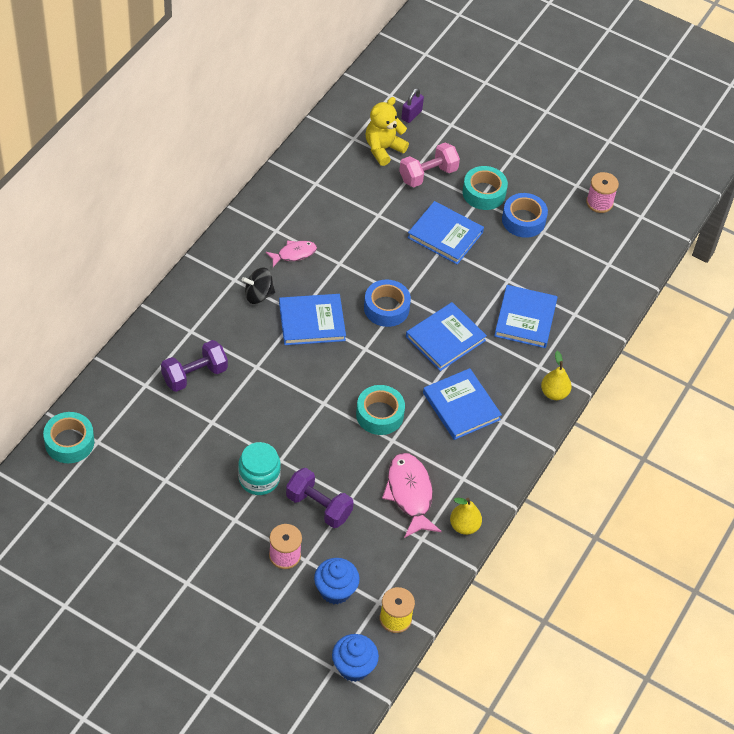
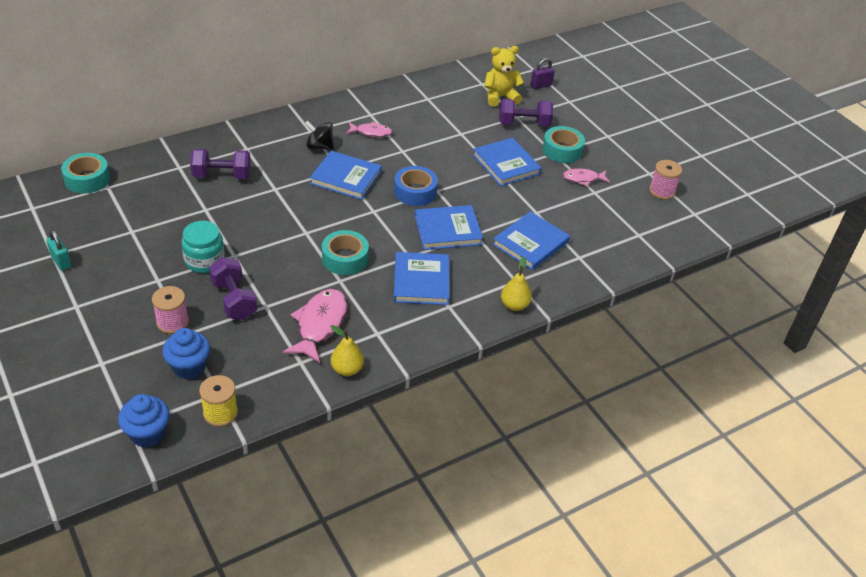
camera: 30 degrees right, 10 degrees down
pink dumbbell [399,143,460,187] -> purple dumbbell [499,99,553,126]
blue tape [502,193,548,238] -> pink fish [562,169,610,186]
none -> turquoise padlock [46,230,72,271]

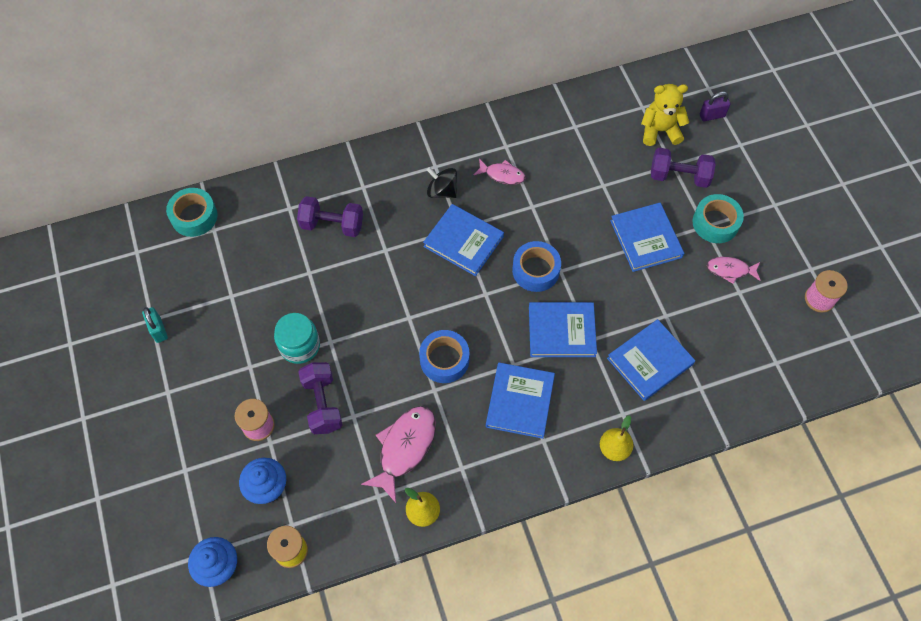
camera: 15 degrees right, 20 degrees up
turquoise tape [322,230,369,275] -> blue tape [419,330,469,383]

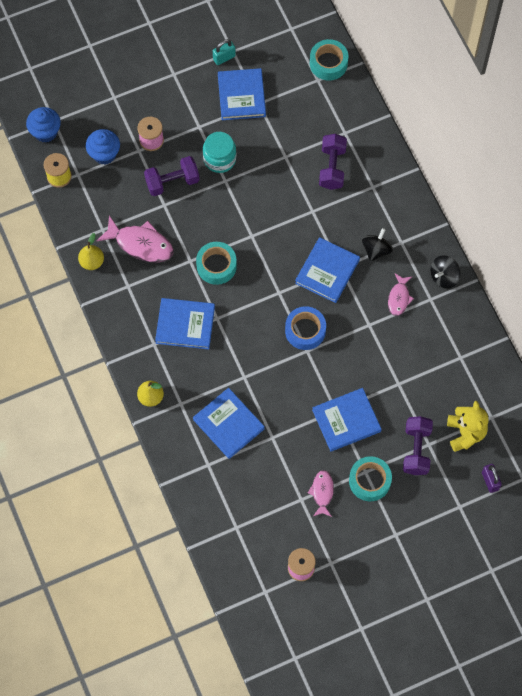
camera: 85 degrees right, 5 degrees up
blue tape [419,330,469,383] -> turquoise tape [196,242,237,285]
blue book [529,302,597,357] -> blue book moved to [218,68,266,120]
none -> black spinning top [430,255,461,289]

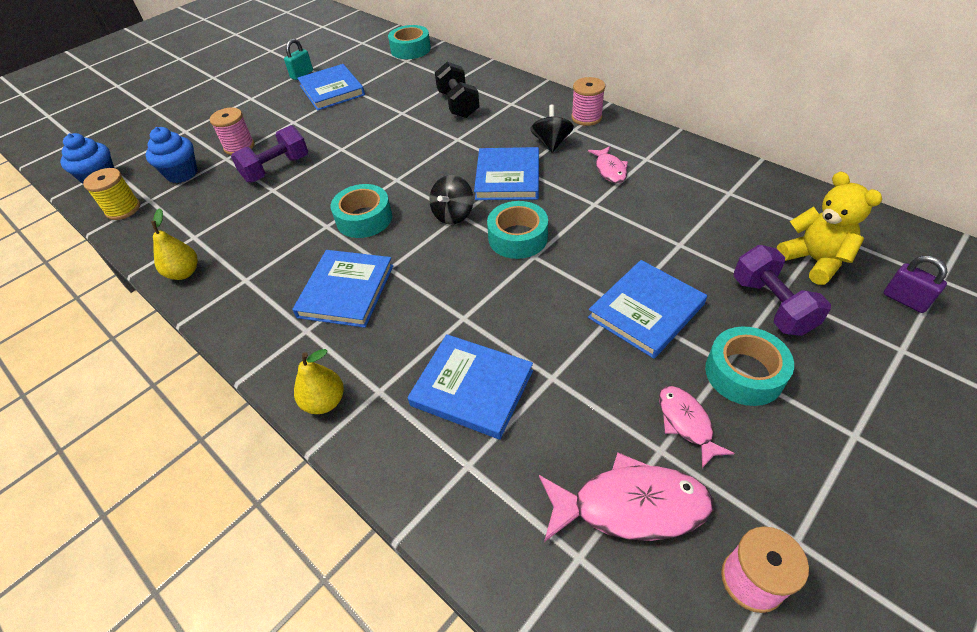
camera: 20 degrees left, 20 degrees down
pink fish [96,215,174,263] -> pink fish moved to [539,453,713,542]
blue book [155,298,215,349] -> blue book turned 60 degrees counterclockwise [292,250,393,328]
turquoise jar [203,132,236,173] -> none
blue tape [285,306,326,350] -> turquoise tape [487,201,548,259]
purple dumbbell [319,134,347,190] -> black dumbbell [435,62,480,118]
black spinning top [430,255,461,289] -> black spinning top moved to [429,175,474,224]
none -> pink spool [571,77,605,126]

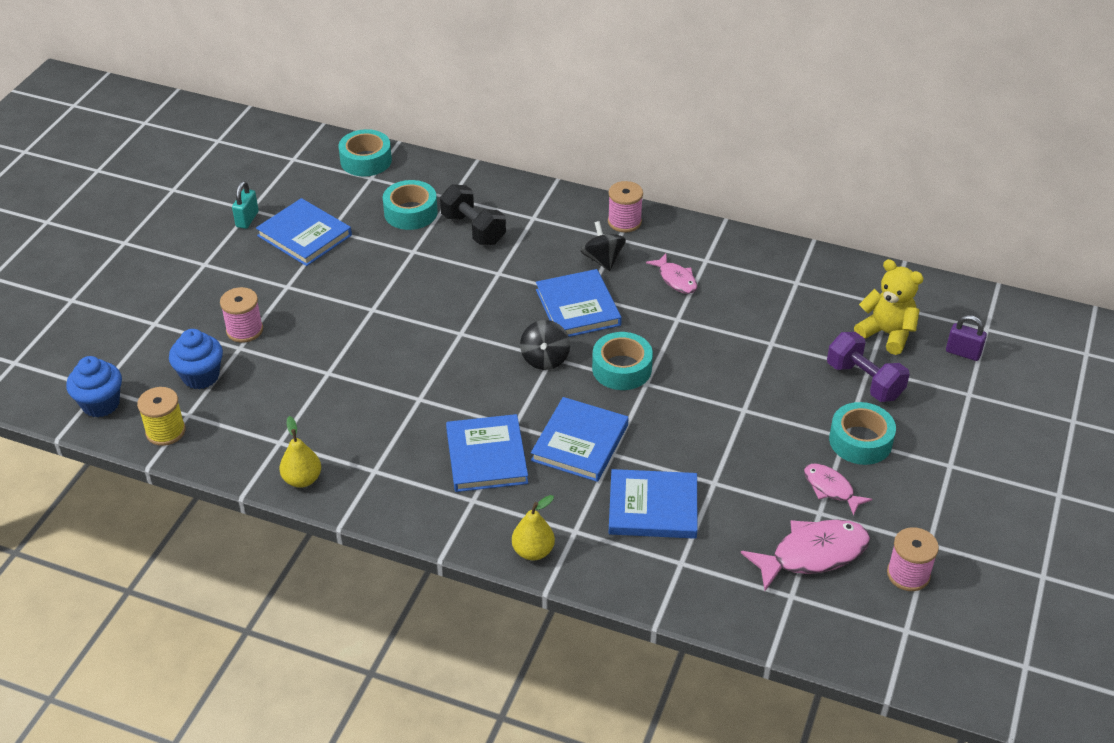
camera: 25 degrees left, 5 degrees down
purple dumbbell [231,125,308,183] -> none
turquoise tape [331,184,392,238] -> turquoise tape moved to [382,180,438,230]
blue book [588,260,707,359] -> blue book moved to [531,397,628,482]

